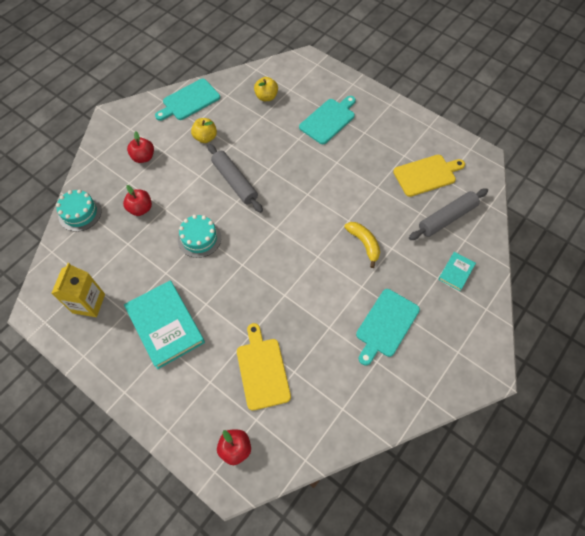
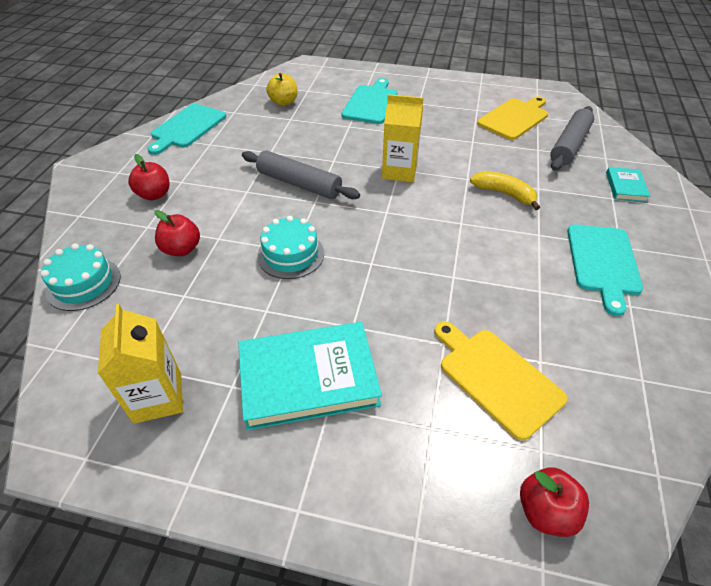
camera: 25 degrees left, 15 degrees down
turquoise book [124,280,205,369] -> turquoise book turned 45 degrees counterclockwise [238,322,382,430]
yellow apple [191,118,217,143] -> none
none -> yellow carton [382,94,423,182]

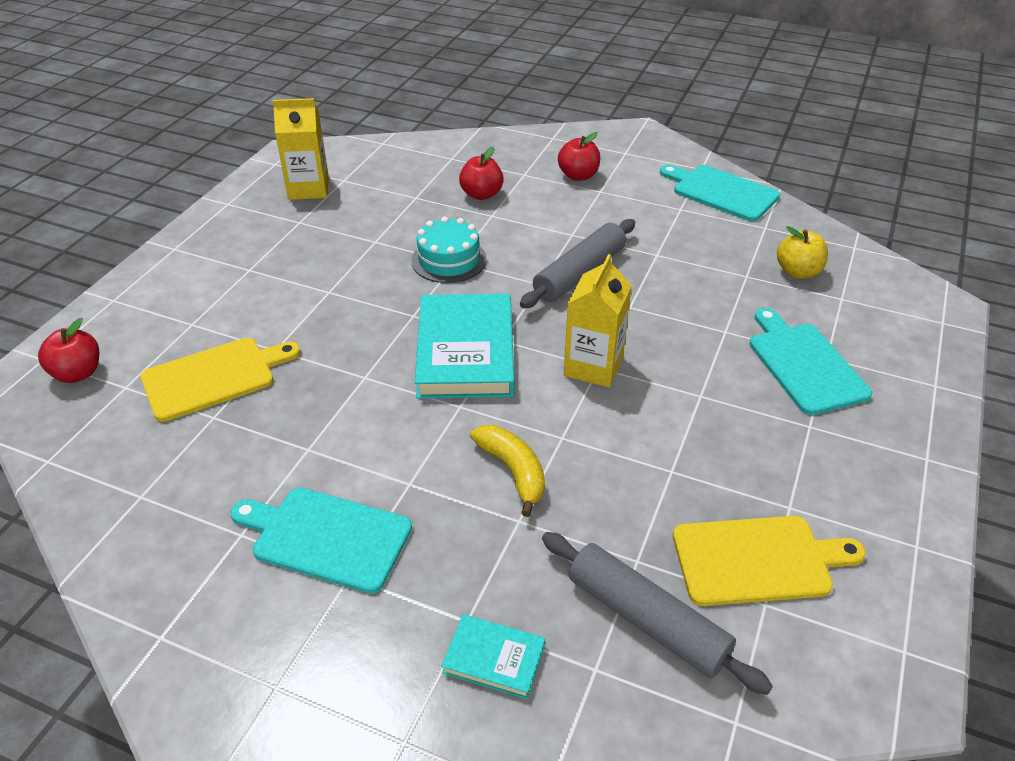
camera: 100 degrees right, 5 degrees down
turquoise cake [41,243,121,311] -> none
turquoise book [238,322,382,430] -> turquoise book moved to [415,294,514,399]
turquoise cutting board [342,78,397,124] -> turquoise cutting board turned 135 degrees counterclockwise [749,308,872,415]
yellow banana [470,171,540,210] -> yellow banana turned 75 degrees counterclockwise [470,425,545,517]
yellow cutting board [477,96,548,140] -> yellow cutting board turned 60 degrees counterclockwise [673,516,866,606]

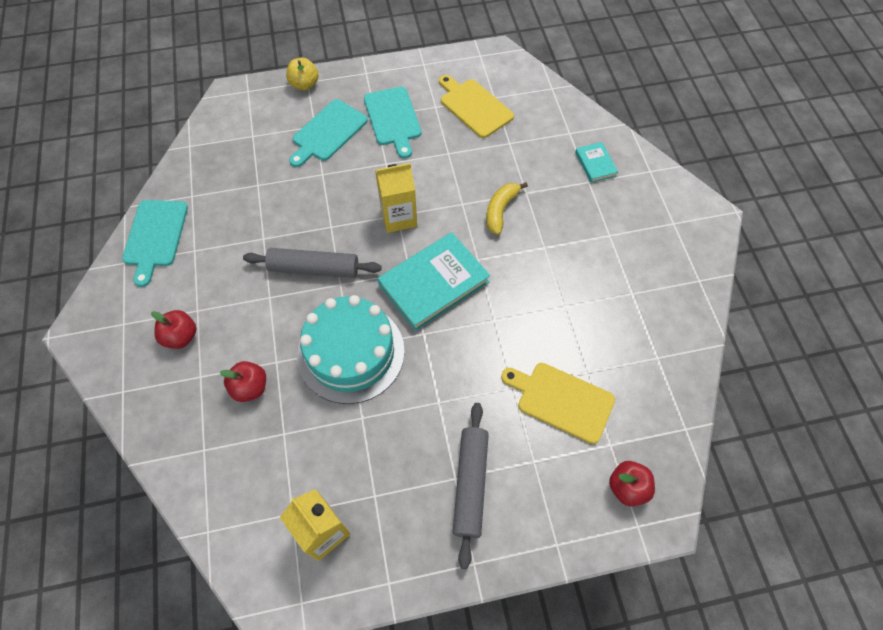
camera: 125 degrees left, 20 degrees up
turquoise cutting board [230,488,412,594] -> turquoise cutting board moved to [364,87,422,158]
turquoise cake [411,216,487,283] -> turquoise cake [297,295,405,404], size x1.73
grey rolling pin [542,532,773,695] -> grey rolling pin moved to [453,403,489,569]
yellow apple [777,226,828,279] -> yellow apple moved to [286,57,319,90]

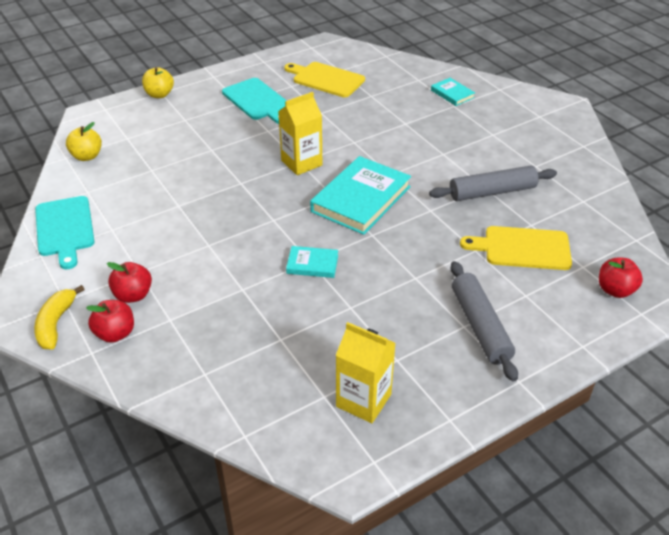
camera: 20 degrees left, 20 degrees down
red apple [220,361,266,402] -> red apple moved to [86,300,134,343]
grey rolling pin [243,248,382,278] -> grey rolling pin moved to [429,165,557,201]
turquoise cutting board [289,99,368,167] -> none
turquoise cake [297,295,405,404] -> turquoise book [286,246,338,278]
yellow banana [486,182,528,235] -> yellow banana moved to [34,285,85,349]
none -> yellow apple [66,122,102,161]

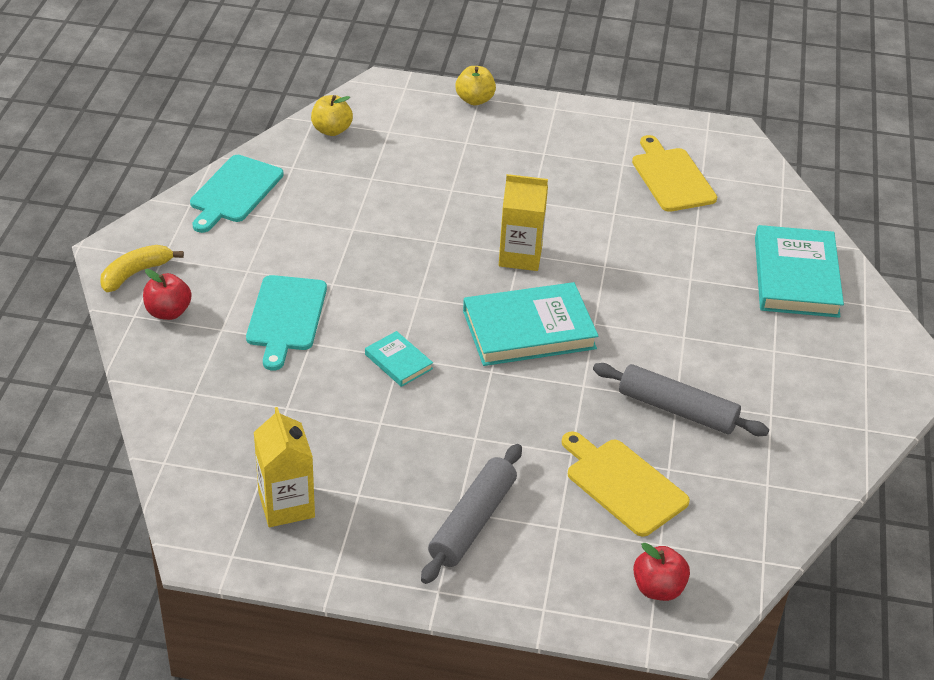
camera: 40 degrees right, 0 degrees up
red apple [107,262,152,303] -> none
turquoise cutting board [222,78,287,124] -> turquoise cutting board moved to [246,275,327,371]
turquoise book [431,78,475,106] -> turquoise book [755,225,844,318], size x2.05

